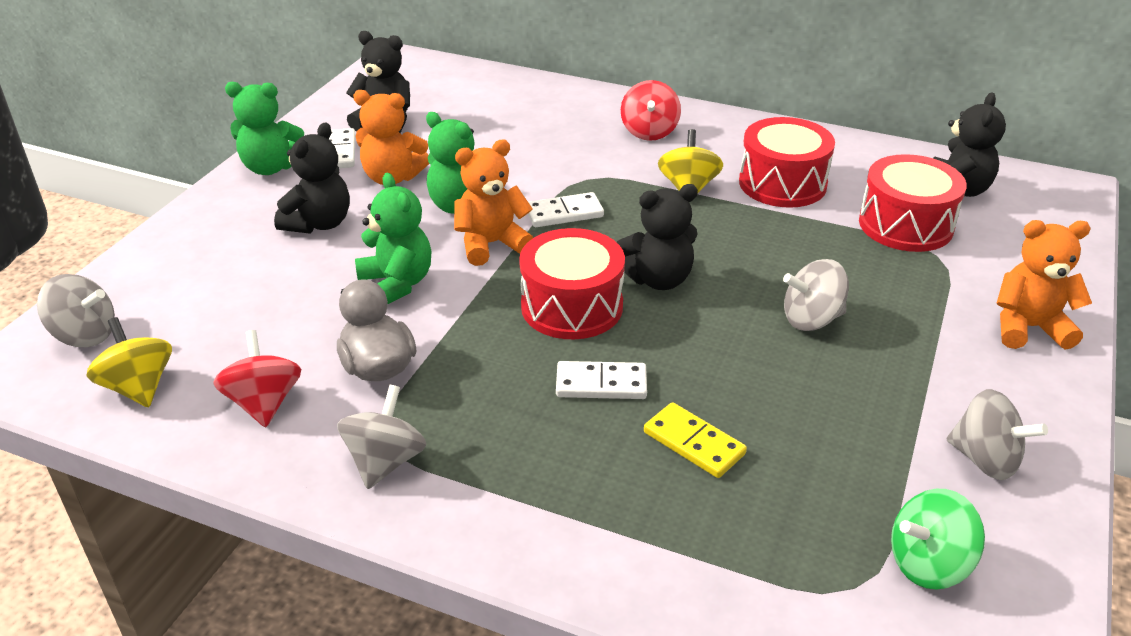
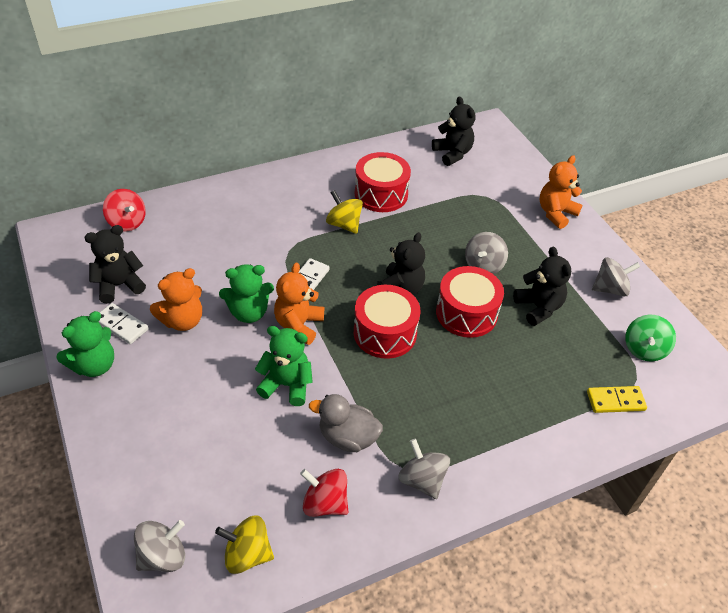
camera: 50 degrees left, 10 degrees up
black teddy bear [274,122,350,234] -> black teddy bear moved to [513,247,571,326]
white domino [556,361,647,399] -> none
red spinning top [621,80,681,141] -> red spinning top moved to [103,189,146,232]
yellow domino [644,402,747,478] -> yellow domino moved to [587,386,647,413]
red drum [859,154,967,252] -> red drum moved to [436,266,504,338]

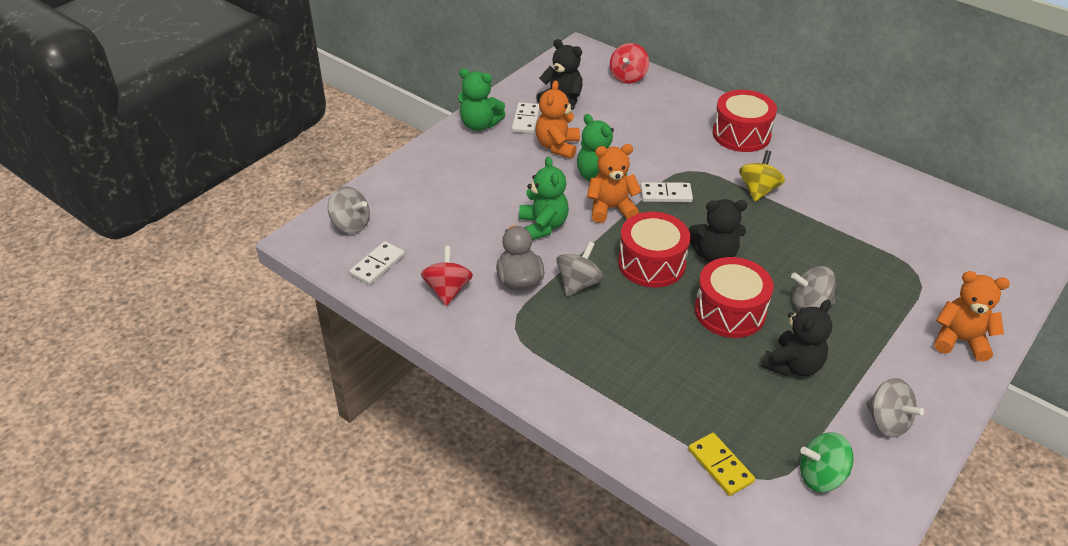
camera: 65 degrees right, 5 degrees down
orange teddy bear [150,268,202,331] -> orange teddy bear turned 75 degrees clockwise [536,80,580,159]
yellow spinning top [215,515,274,574] -> white domino [349,241,405,285]
red drum [355,152,411,212] -> red drum moved to [713,90,777,152]
grey spinning top [398,439,450,499] -> grey spinning top moved to [556,241,603,297]
black teddy bear [432,96,475,166] -> none

